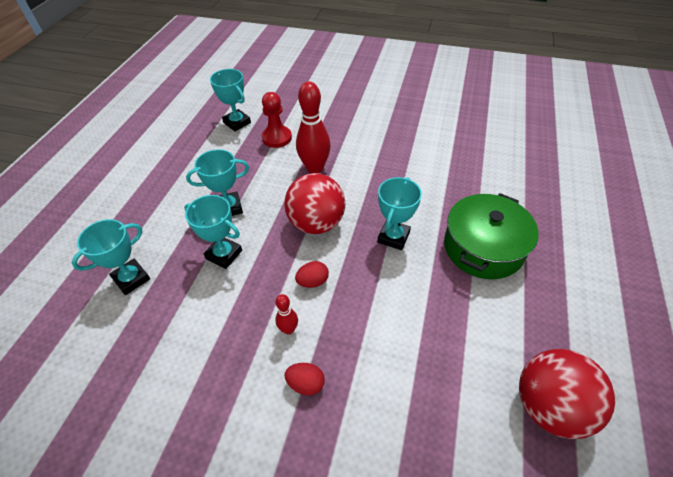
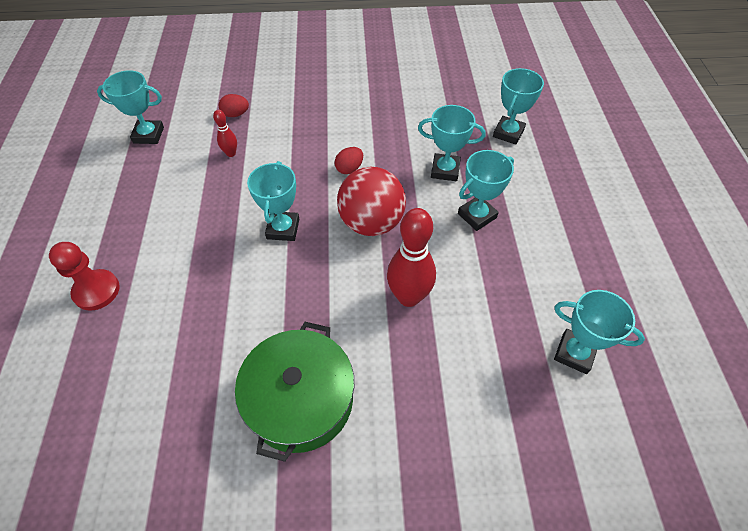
camera: 160 degrees right, 5 degrees up
red pawn [262,92,292,148] -> red pawn moved to [49,242,120,311]
red bowling pin [275,294,298,334] -> red bowling pin moved to [213,110,237,157]
red egg [285,363,325,395] -> red egg moved to [219,94,249,117]
green pot [444,193,539,279] -> green pot moved to [235,322,354,462]
red ball [519,349,615,439] -> turquoise trophy [97,70,164,144]

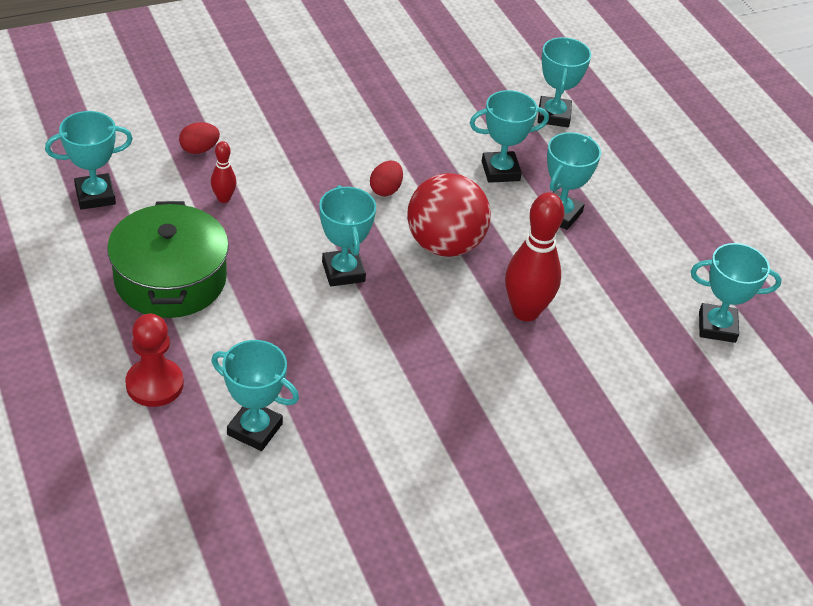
camera: 25 degrees left, 10 degrees down
green pot [235,322,354,462] -> green pot moved to [107,201,229,318]
none -> turquoise trophy [211,340,299,451]

